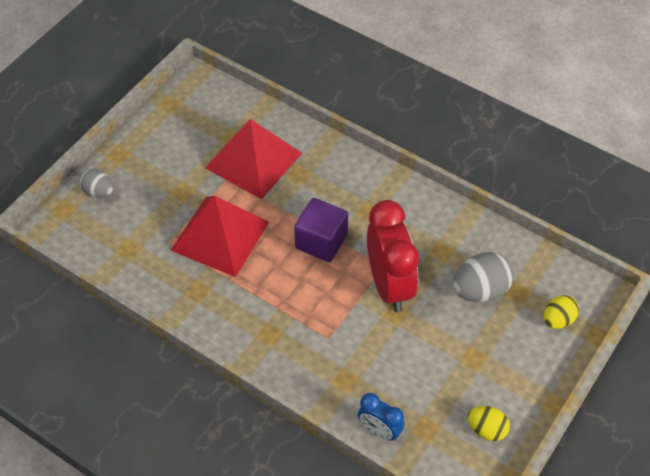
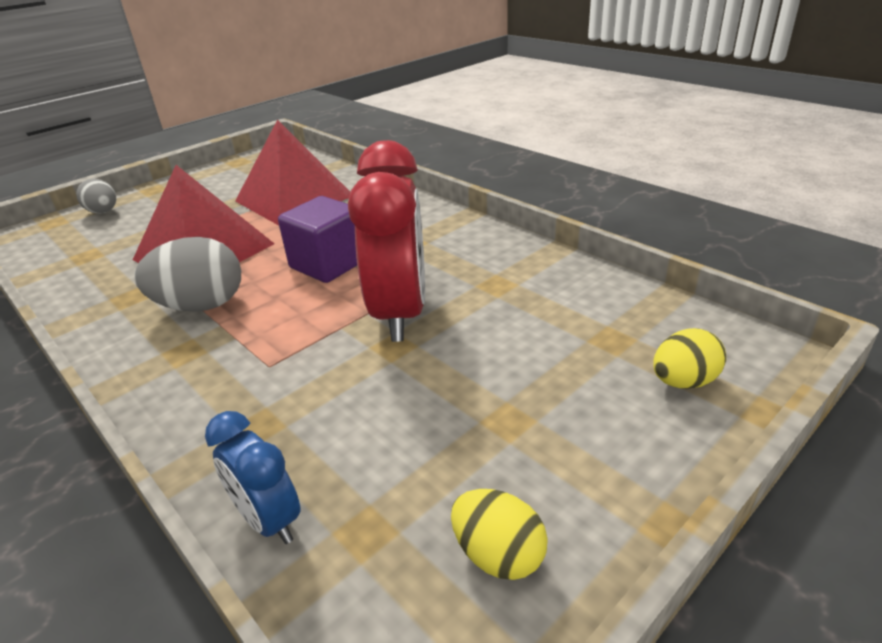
camera: 15 degrees right, 20 degrees down
grey egg [453,252,514,302] -> grey egg moved to [134,237,241,312]

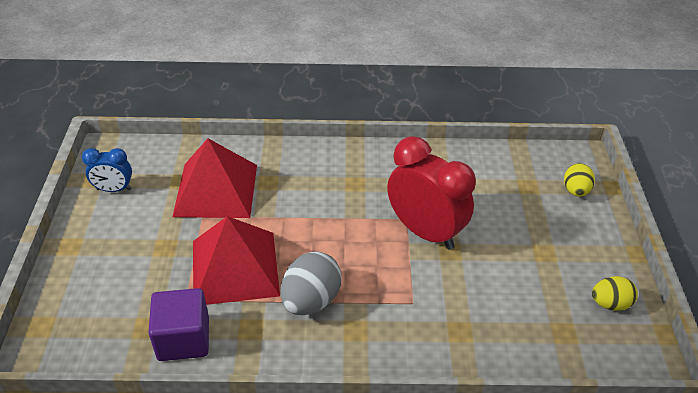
camera: 50 degrees left, 10 degrees up
grey egg [76,179,116,214] -> none
blue clock [205,411,301,544] -> blue clock moved to [82,148,132,192]
purple cube [278,196,357,283] -> purple cube moved to [148,288,209,361]

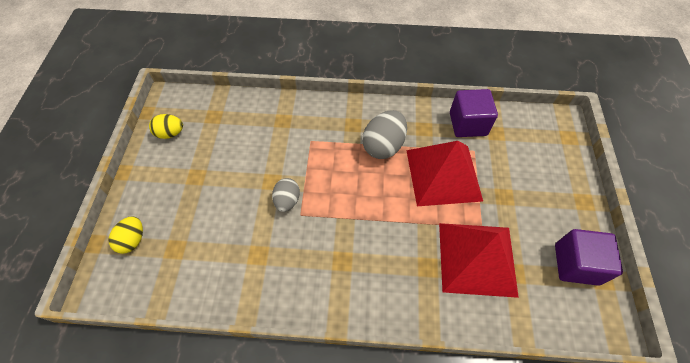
camera: 175 degrees left, 15 degrees up
blue clock [82,148,132,192] -> purple cube [555,229,623,286]
red clock [387,136,476,250] -> grey egg [272,178,300,212]

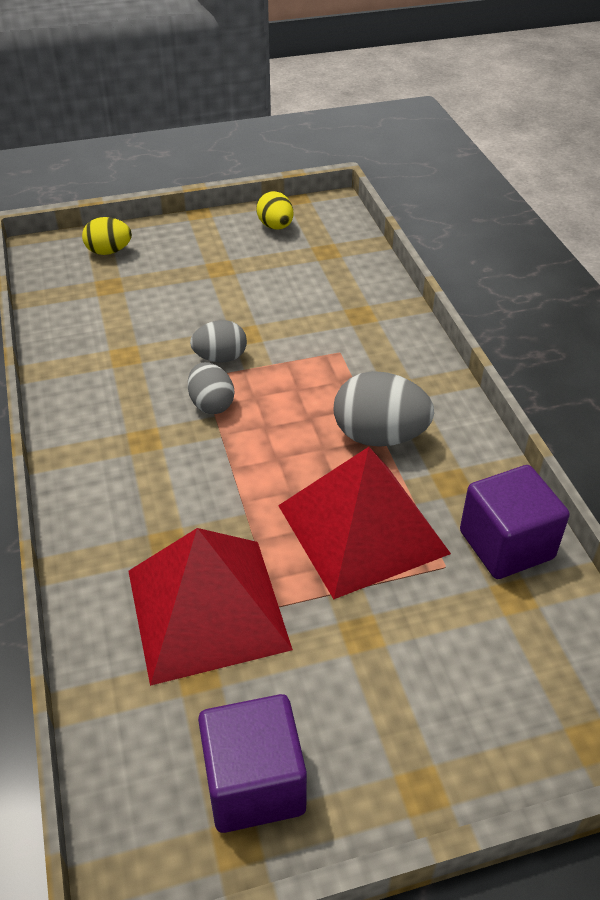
camera: 70 degrees right, 15 degrees down
none -> grey egg [188,362,234,414]

